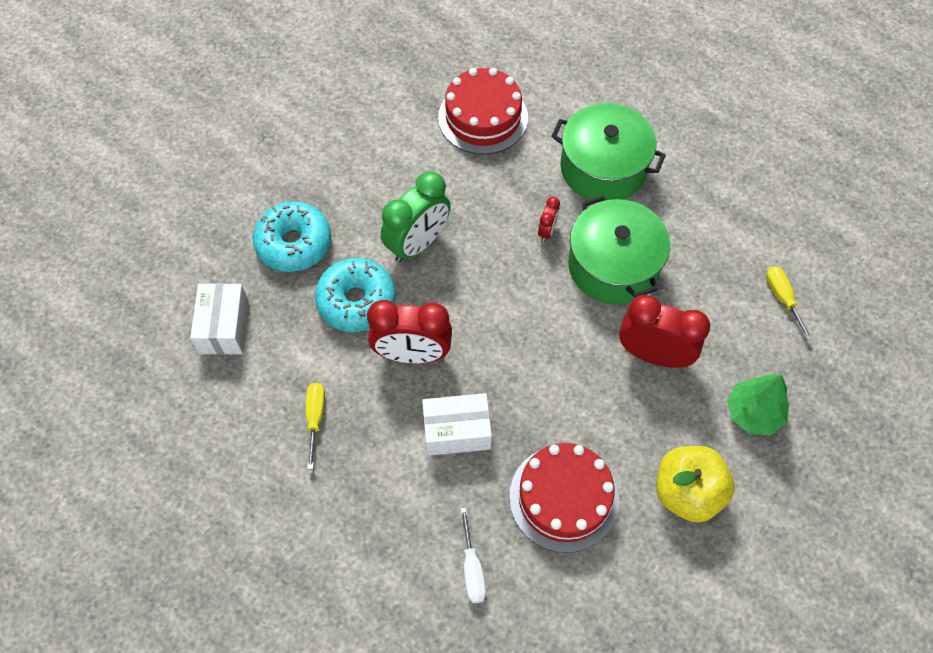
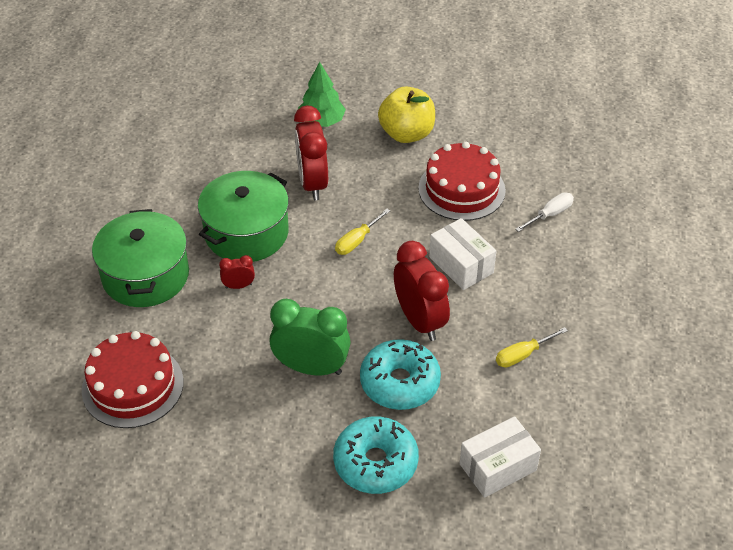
camera: 120 degrees left, 15 degrees down
yellow screwdriver [766,266,813,341] -> yellow screwdriver moved to [335,209,390,255]

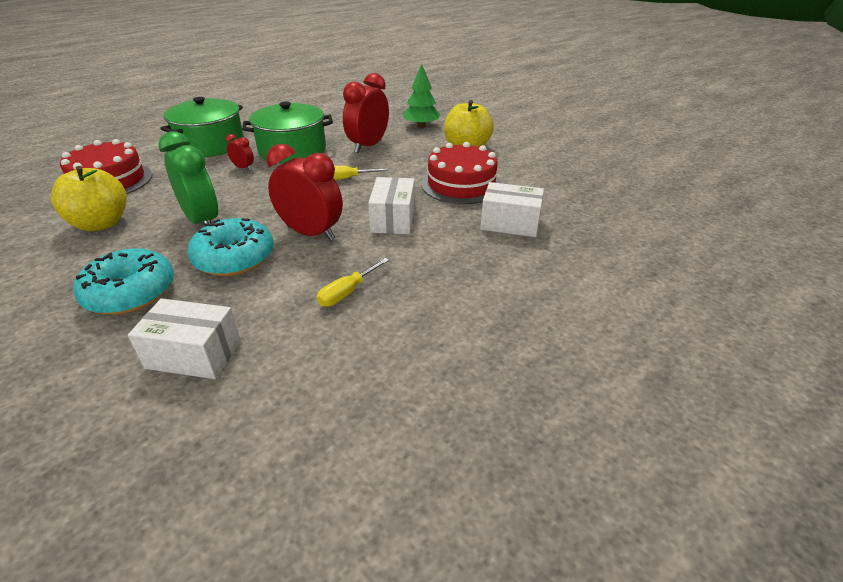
camera: 40 degrees right, 10 degrees down
red clock [394,241,450,341] -> red clock turned 75 degrees counterclockwise [267,144,343,241]
yellow screwdriver [496,327,568,367] -> yellow screwdriver turned 60 degrees counterclockwise [317,258,389,307]
white screwdriver [515,192,574,232] -> white box [480,182,544,237]
none -> yellow apple [51,166,127,231]

